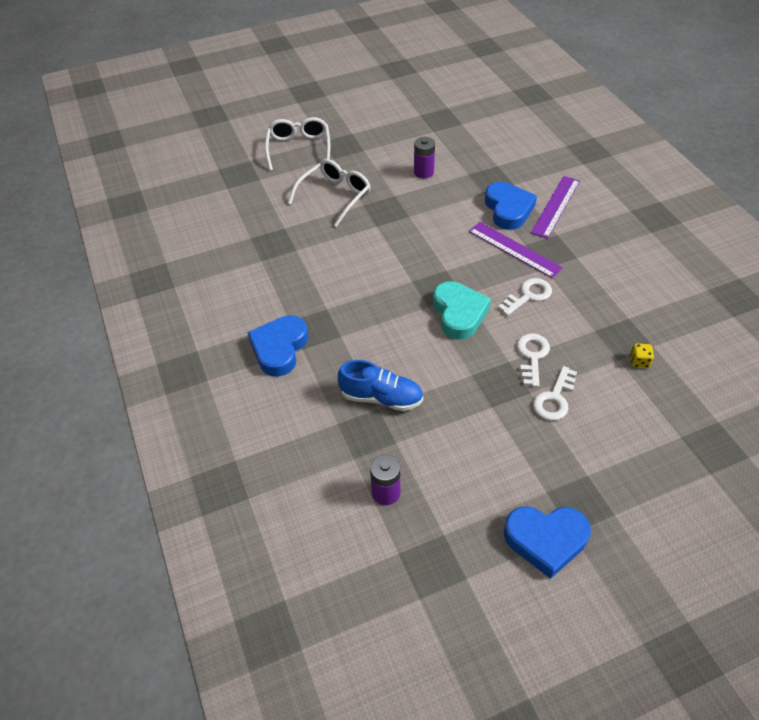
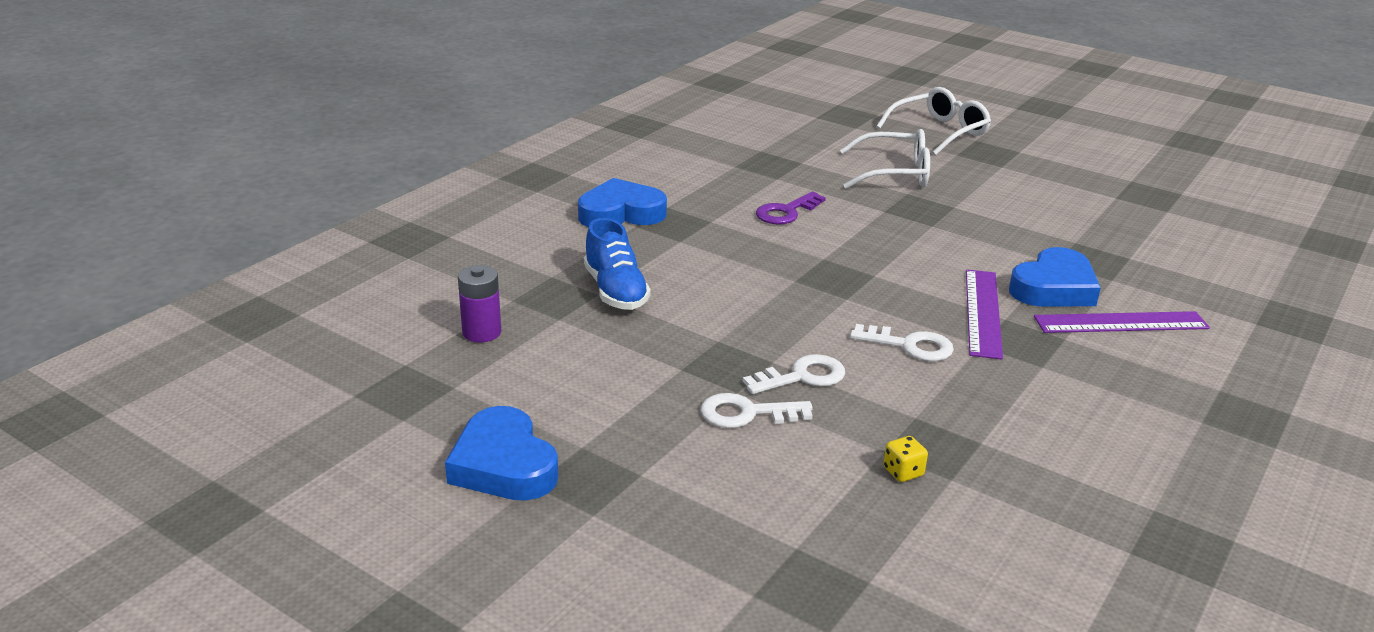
camera: 55 degrees right, 20 degrees down
purple battery [414,137,435,178] -> none
turquoise heart [433,281,491,340] -> none
none -> purple key [756,192,826,225]

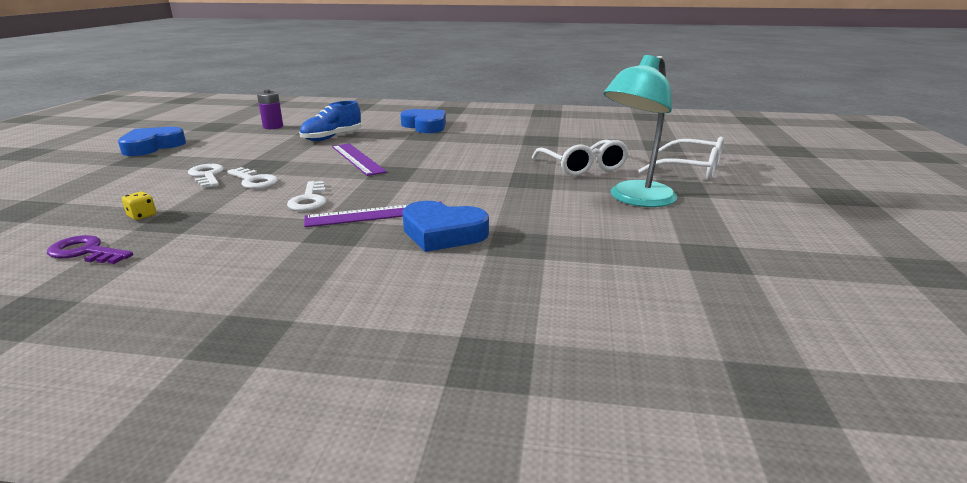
camera: 65 degrees right, 5 degrees down
purple key [756,192,826,225] -> purple key moved to [47,235,133,264]
purple ruler [1034,311,1210,333] -> purple ruler moved to [332,143,387,176]
none -> turquoise lamp [604,55,678,207]

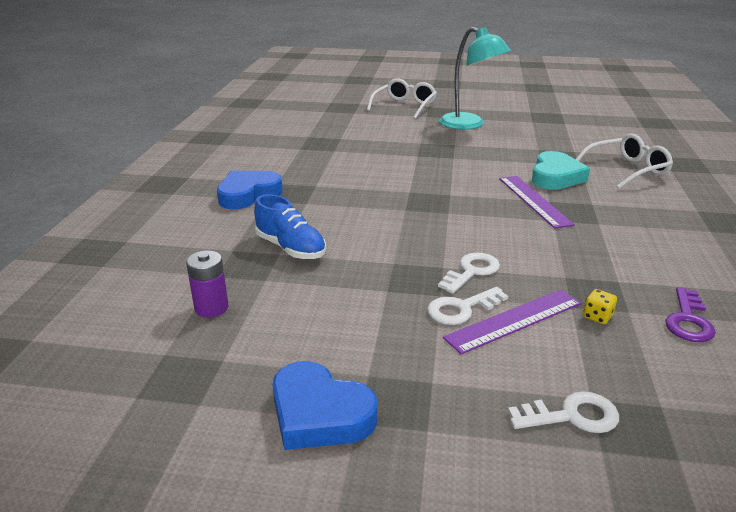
camera: 90 degrees left, 5 degrees up
white key [287,181,326,211] -> white key moved to [508,391,619,433]
purple ruler [332,143,387,176] -> purple ruler moved to [443,290,581,354]
blue heart [402,201,489,252] -> turquoise heart [532,151,590,190]
white glasses [532,140,629,176] -> white glasses moved to [576,133,673,189]

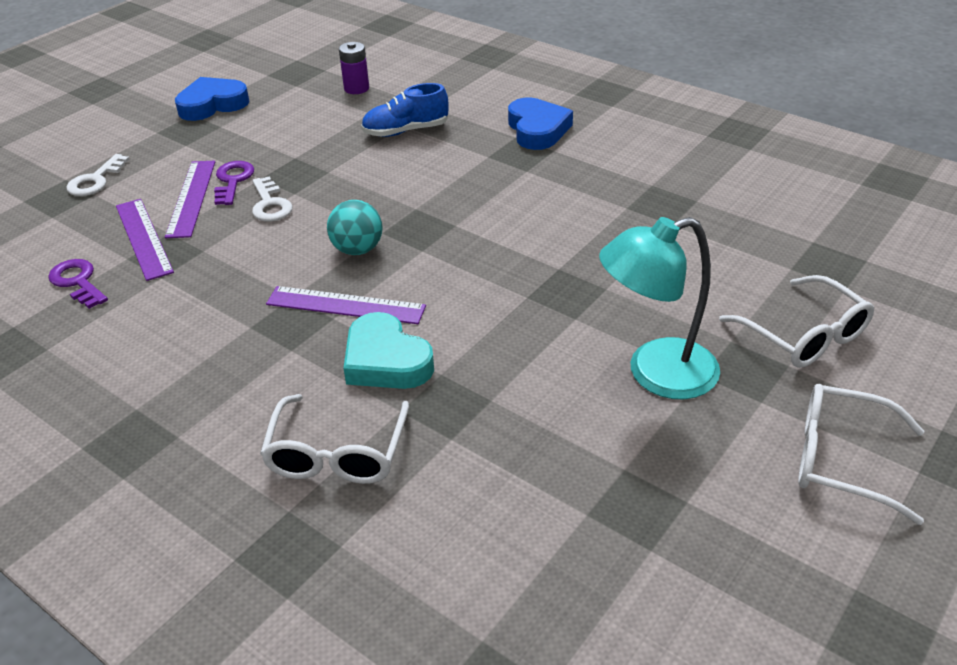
camera: 120 degrees right, 10 degrees up
white key [427,287,508,325] -> purple key [214,161,254,205]
yellow dice [583,289,617,324] -> purple ruler [116,199,174,281]
none -> turquoise ball [327,200,383,255]
none -> white glasses [798,384,924,525]

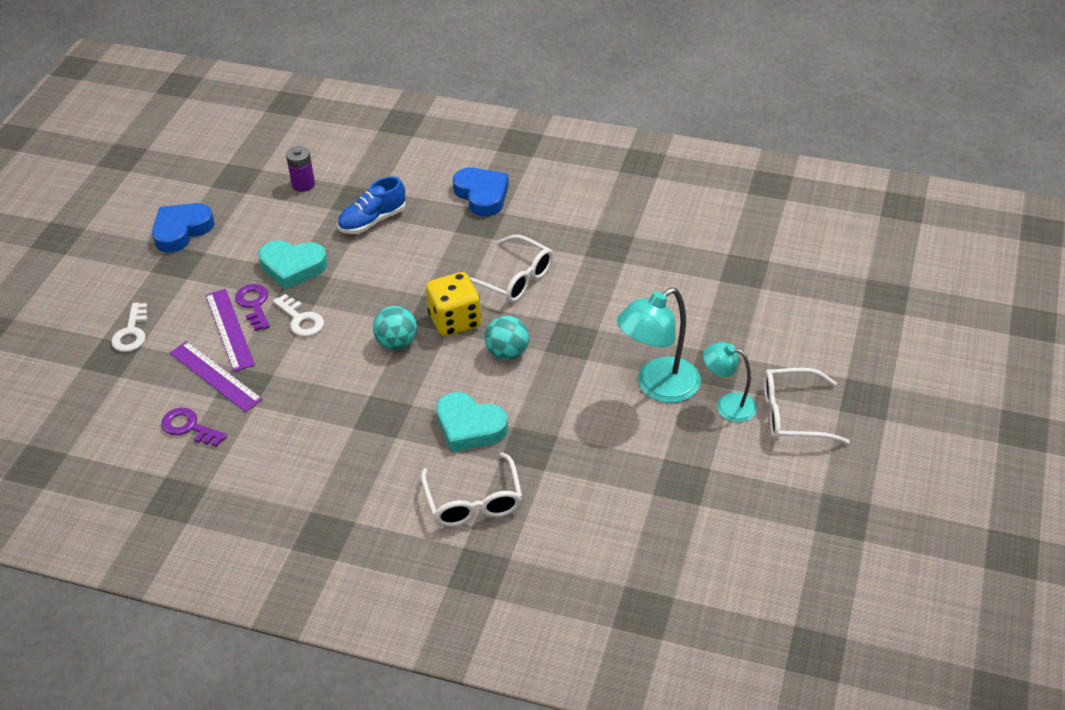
camera: 20 degrees left, 5 degrees up
purple ruler [266,286,426,324] -> none
white glasses [719,275,874,368] -> white glasses moved to [469,235,553,303]
none -> turquoise heart [259,240,328,290]
none -> yellow dice [426,272,481,337]
none -> turquoise ball [485,316,529,360]
none -> turquoise lamp [703,342,757,422]

